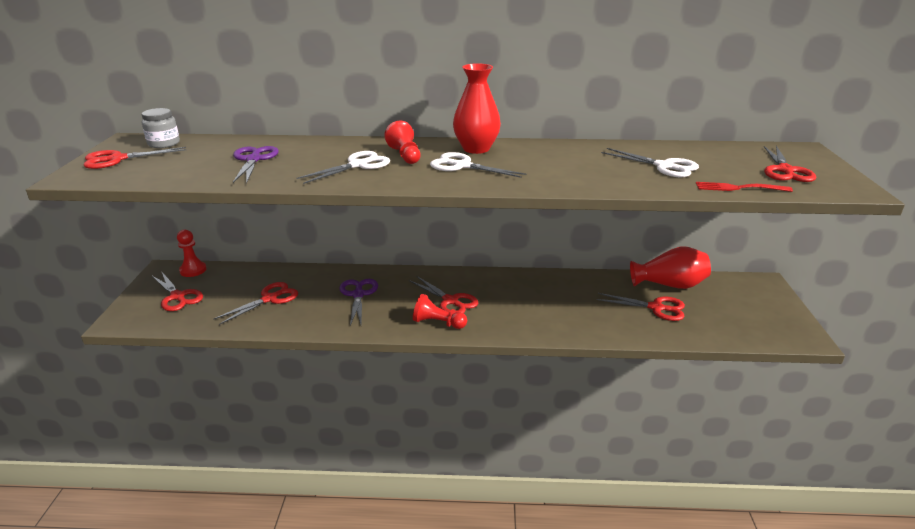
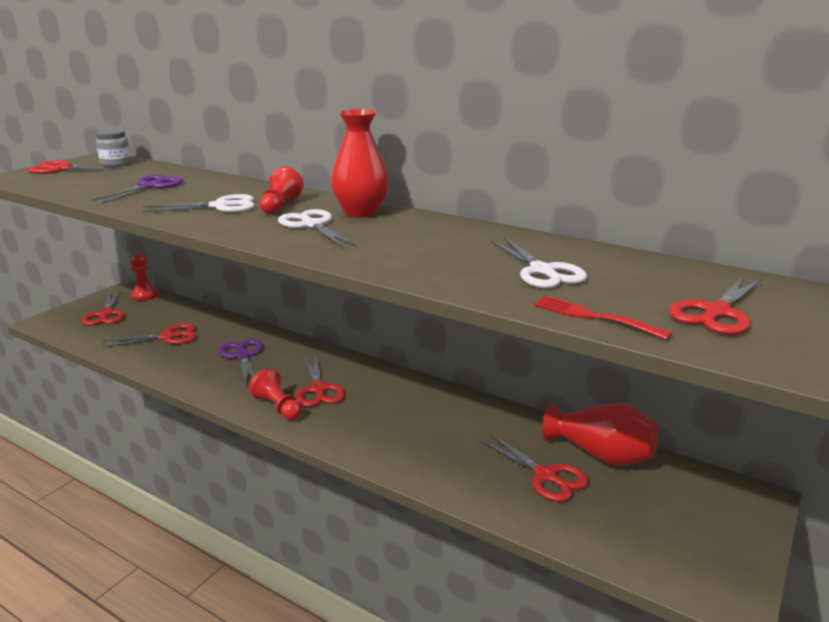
camera: 30 degrees right, 5 degrees down
purple scissors [340,279,378,326] -> purple scissors turned 45 degrees counterclockwise [219,339,263,385]

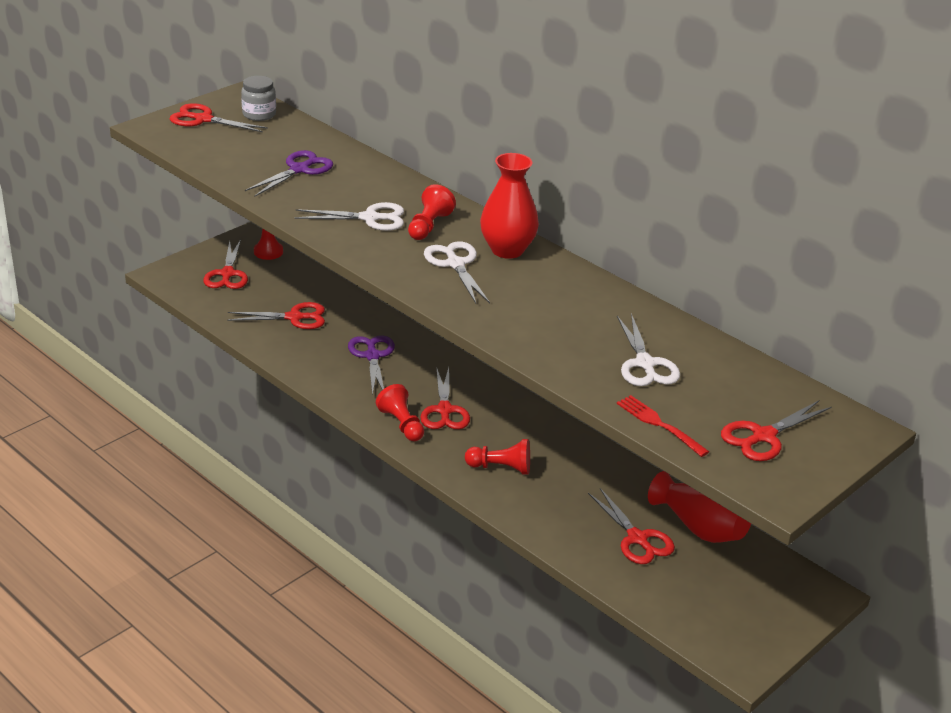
camera: 10 degrees right, 10 degrees up
none -> red pawn [465,439,530,475]

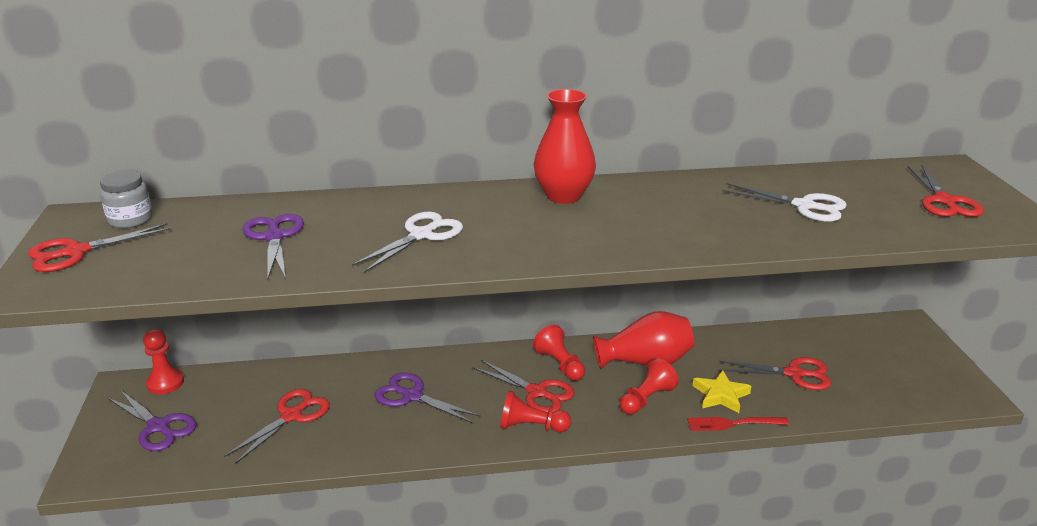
camera: 50 degrees left, 5 degrees down
red scissors [203,239,248,289] -> purple scissors [108,390,197,451]
red pawn [408,184,456,240] -> red pawn moved to [533,325,585,381]
white scissors [424,241,490,303] -> none
red fork [617,395,709,457] -> red fork moved to [687,417,789,431]
red vase [648,471,751,543] -> red vase moved to [593,311,694,369]
none -> yellow star [693,370,751,413]

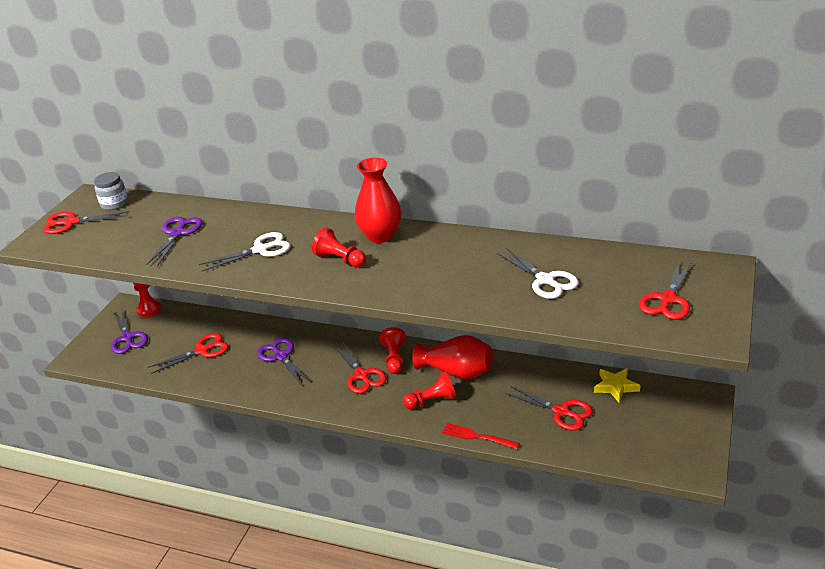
camera: 30 degrees right, 5 degrees up
red pawn [500,390,571,432] -> red pawn moved to [312,227,366,268]
yellow star [693,370,751,413] -> yellow star moved to [594,368,641,403]

